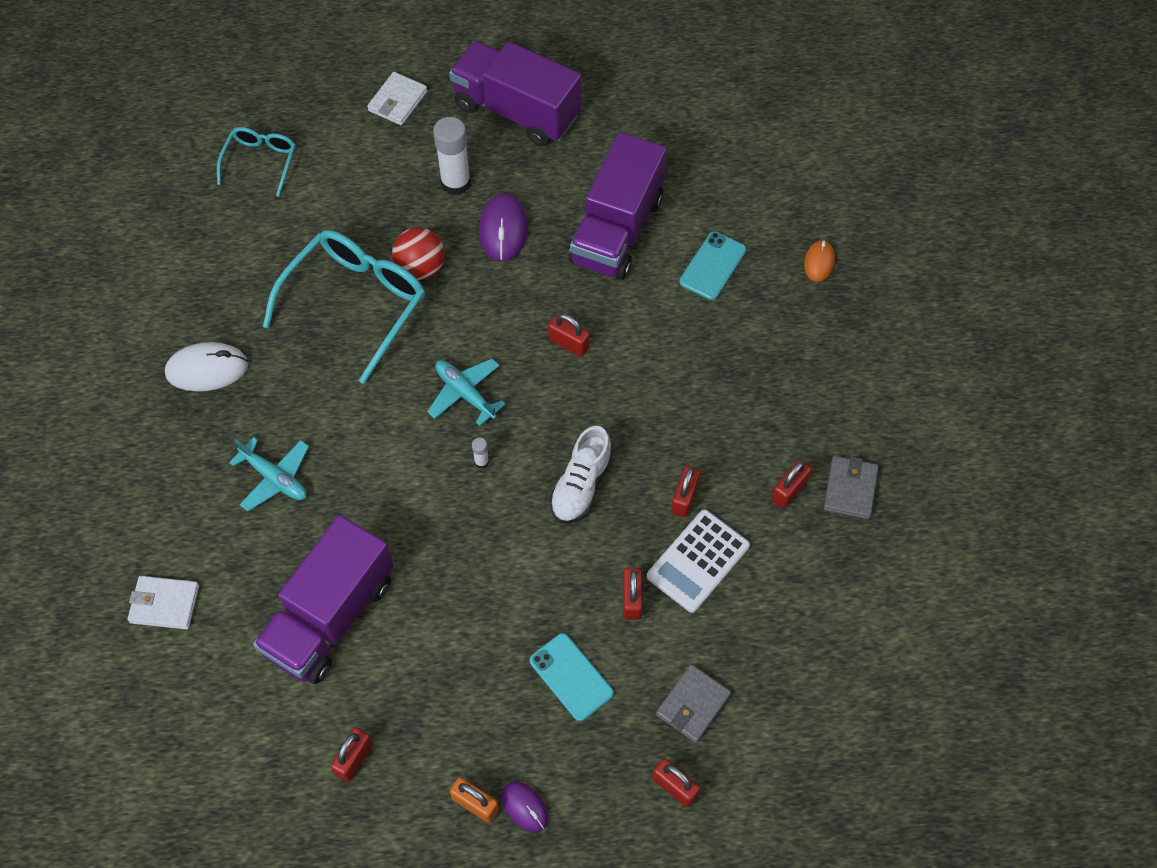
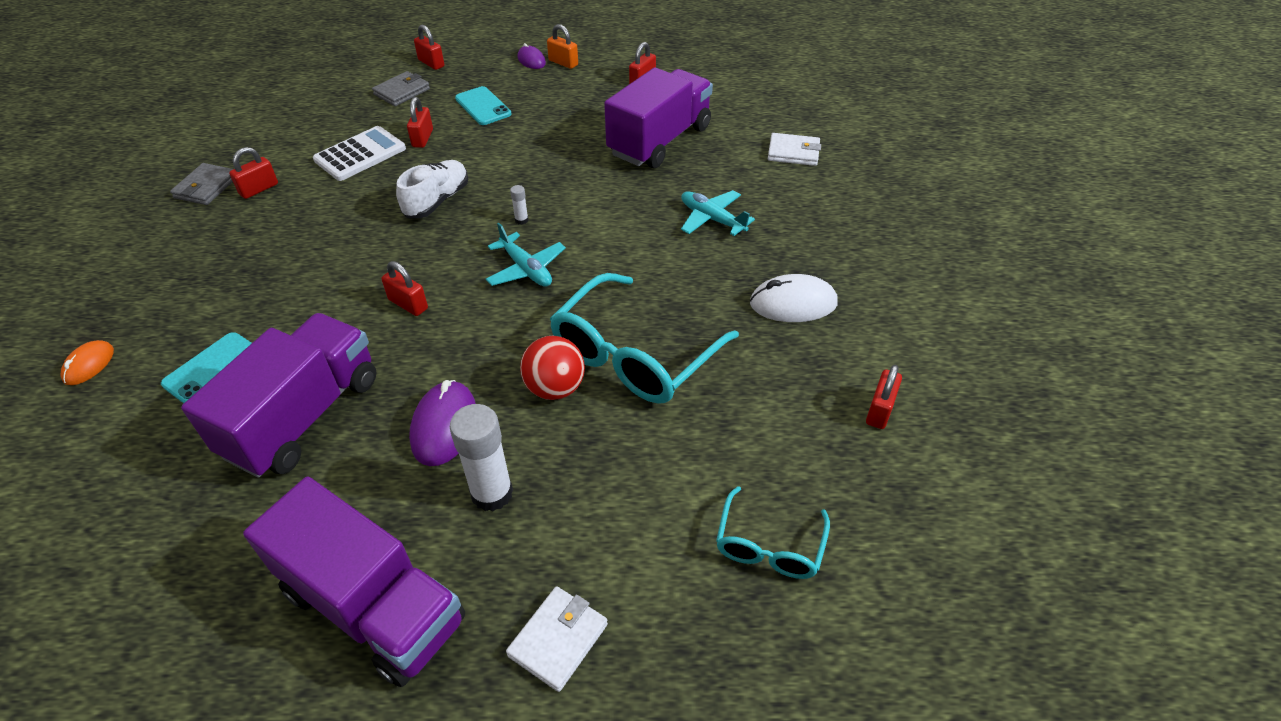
camera: 175 degrees left, 15 degrees down
red padlock [671,466,701,517] -> red padlock moved to [866,365,902,429]

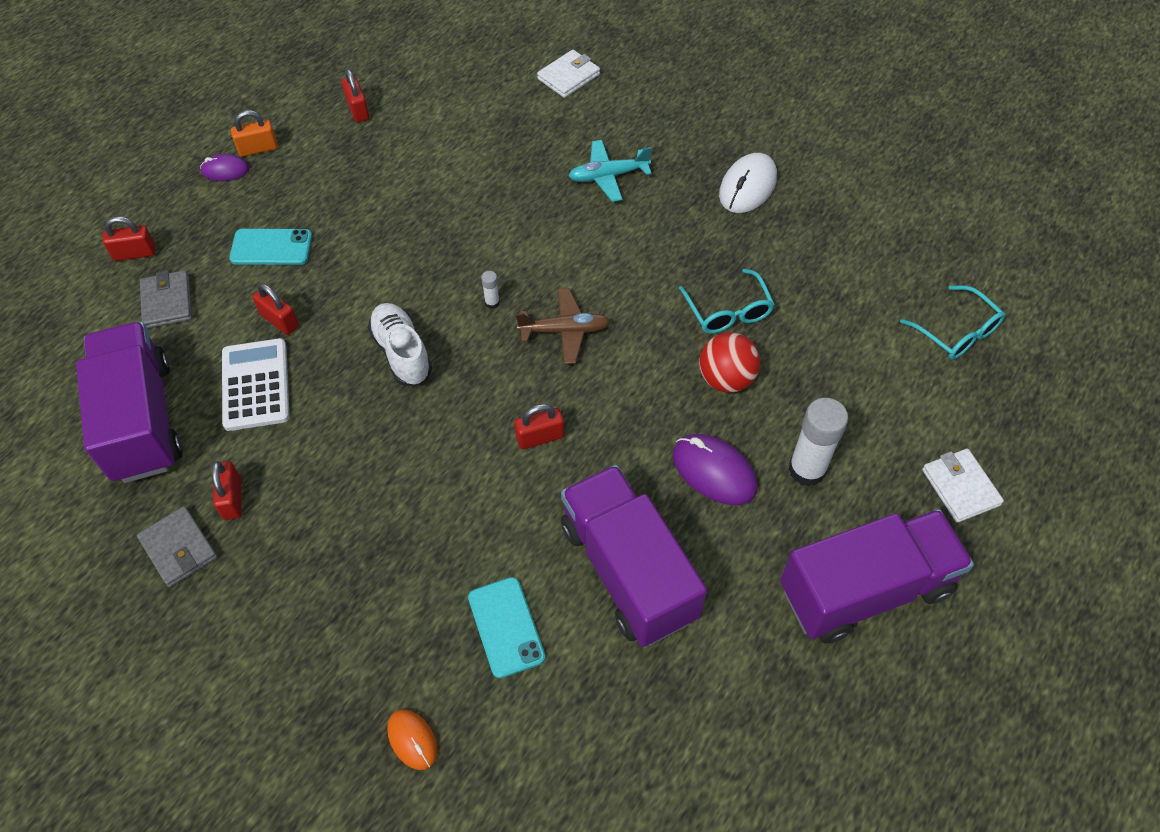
camera: 55 degrees left, 10 degrees up
turquoise plane [486,223,566,287] -> brown plane [516,288,610,364]
turquoise glasses [550,273,739,404] -> turquoise glasses [679,269,775,333], size x0.55
purple truck [604,67,713,168] -> purple truck moved to [76,322,182,483]
red padlock [866,365,902,429] -> none

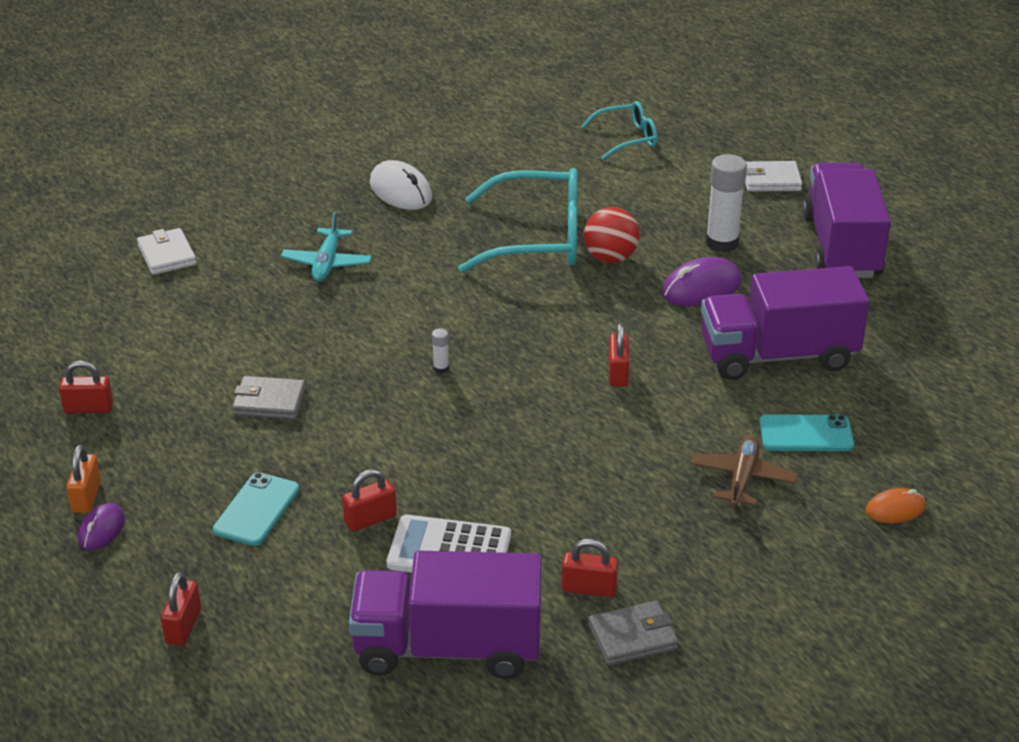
camera: 70 degrees left, 20 degrees down
grey wallet [140,270,192,329] -> grey wallet moved to [232,376,306,419]
white shoe [368,303,432,386] -> none
brown plane [516,288,610,364] -> brown plane moved to [691,435,797,507]
turquoise glasses [679,269,775,333] -> turquoise glasses [458,168,578,273], size x1.82

